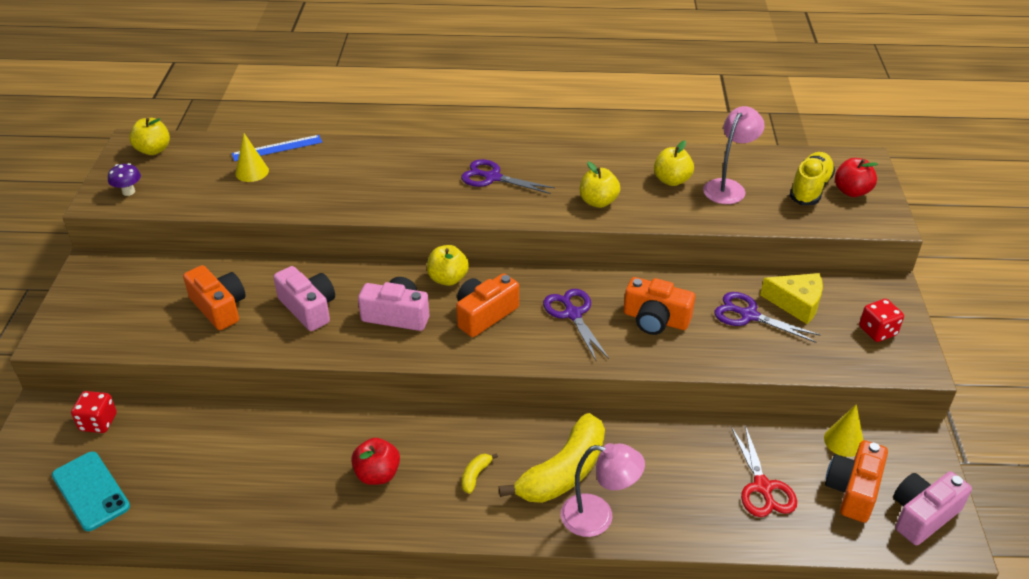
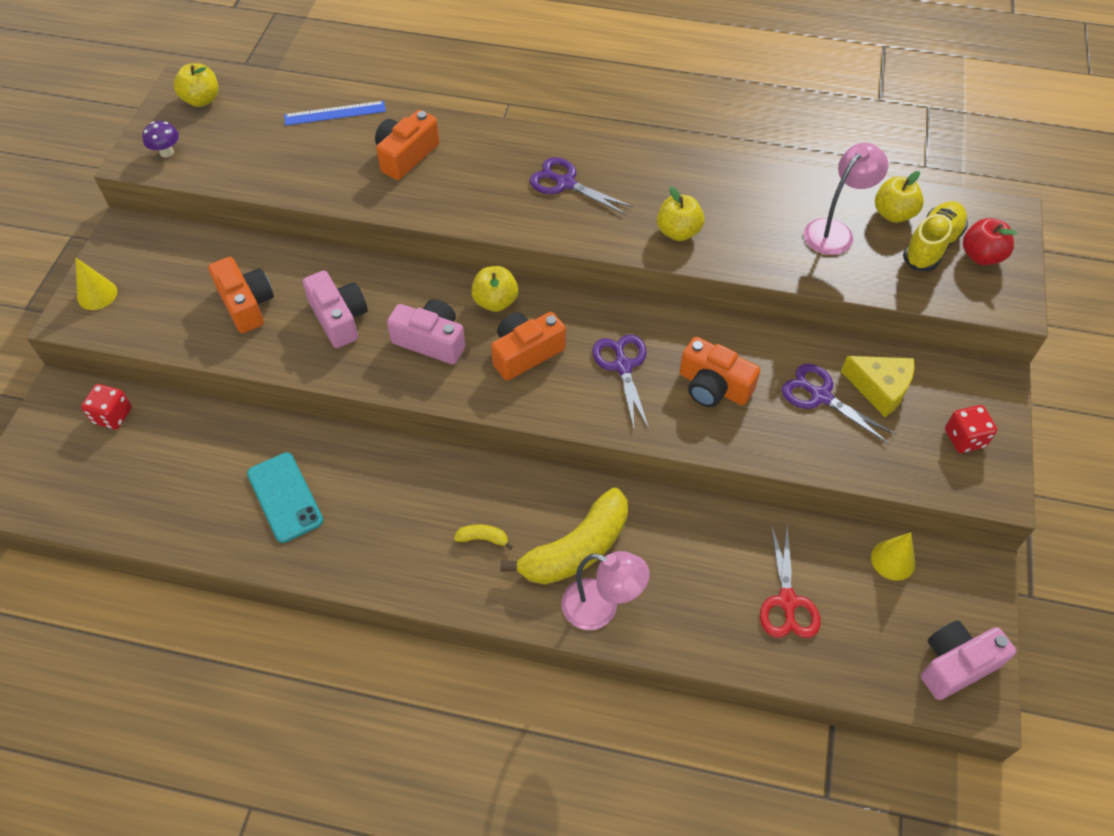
camera: 10 degrees right, 15 degrees up
turquoise phone [52,452,130,531] -> turquoise phone moved to [247,453,323,543]
yellow cone [235,133,269,182] -> yellow cone moved to [76,258,117,310]
red apple [351,438,400,485] -> none
yellow banana [462,453,498,494] -> yellow banana turned 60 degrees clockwise [454,524,513,550]
yellow apple [654,140,694,186] -> yellow apple moved to [875,171,924,223]
orange camera [825,440,888,523] -> orange camera moved to [375,110,439,180]

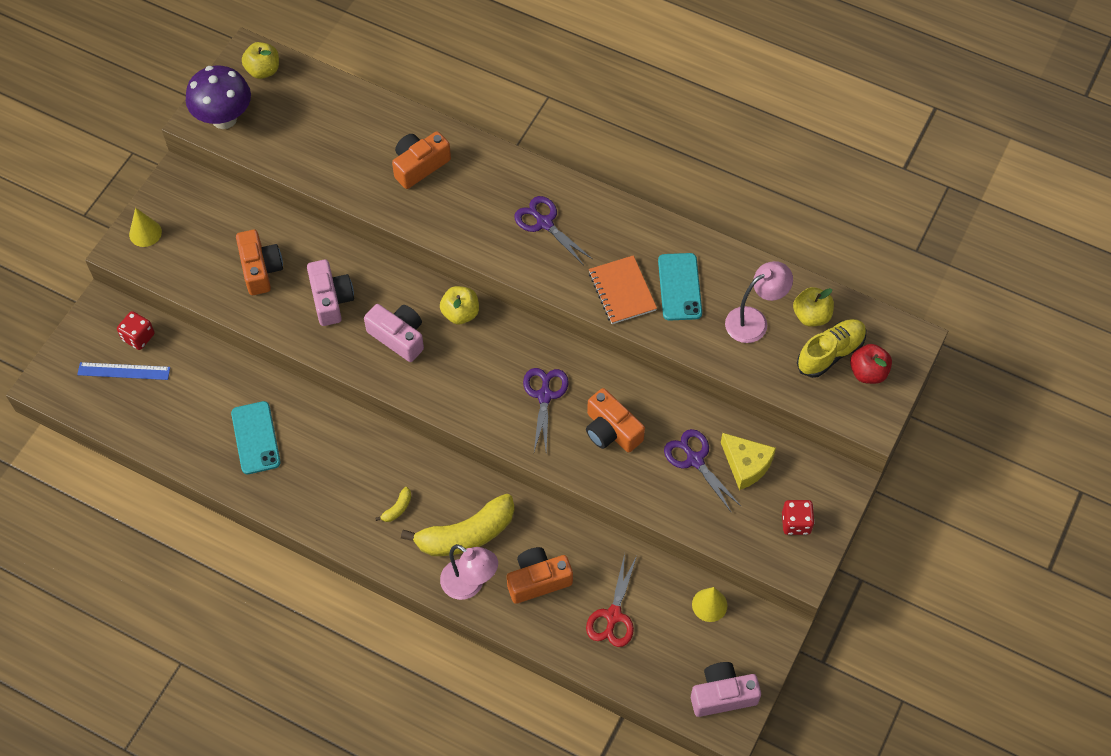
camera: 15 degrees right, 5 degrees up
purple mushroom [142,121,179,157] -> purple mushroom [186,66,251,129], size x2.15
blue ruler [284,101,386,126] -> blue ruler moved to [77,362,170,380]
yellow banana [454,524,513,550] -> yellow banana turned 105 degrees clockwise [375,487,411,522]
orange camera [491,312,566,381] -> orange camera moved to [507,547,573,604]
yellow apple [657,187,704,241] -> orange notebook [589,255,657,324]
none -> turquoise phone [658,253,702,321]

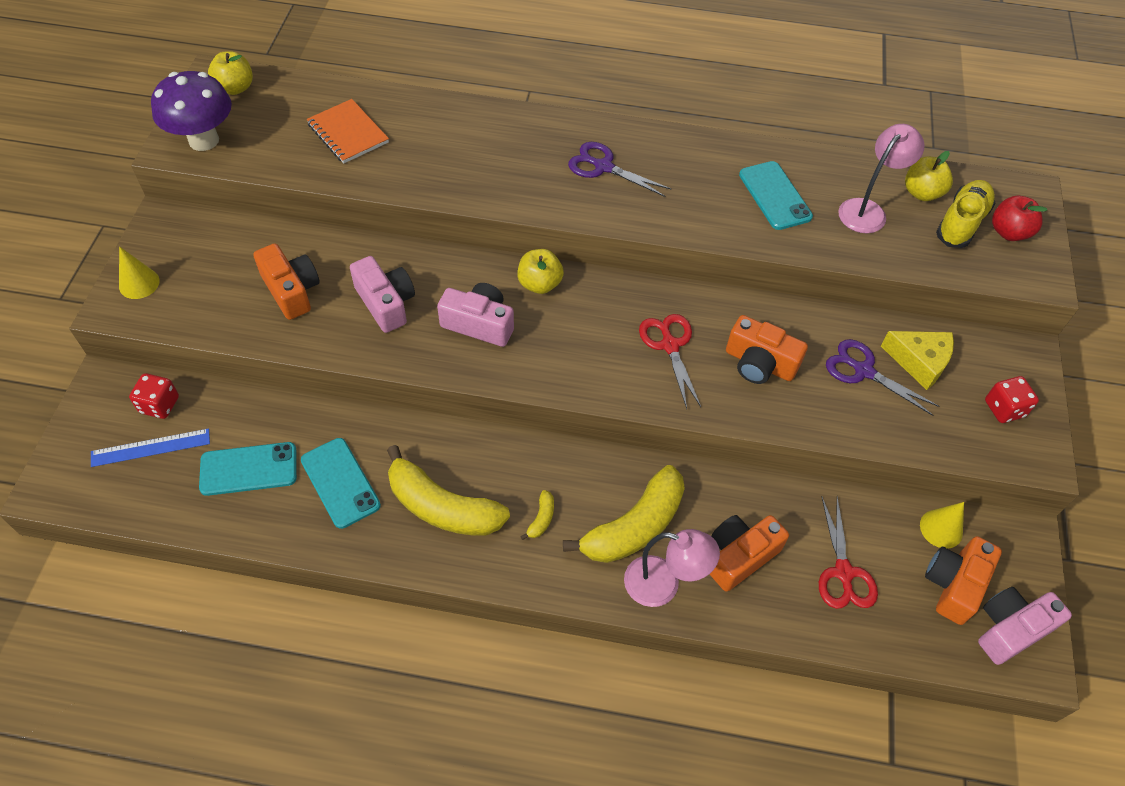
camera: 20 degrees left, 5 degrees down
orange camera [392,131,451,189] -> orange camera moved to [925,536,1002,625]
purple scissors [523,368,569,452] -> red scissors [639,314,701,409]
orange notebook [589,255,657,324] -> orange notebook moved to [307,99,389,163]
none -> turquoise phone [199,442,297,496]
none -> yellow banana [387,445,510,536]

